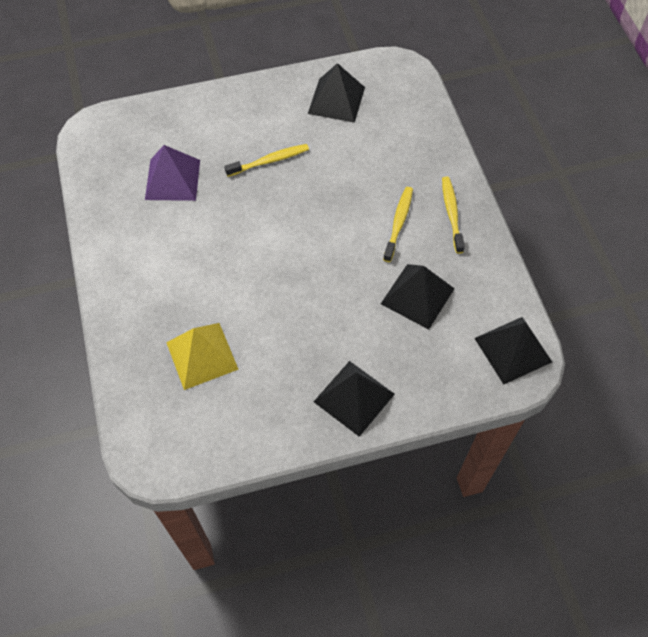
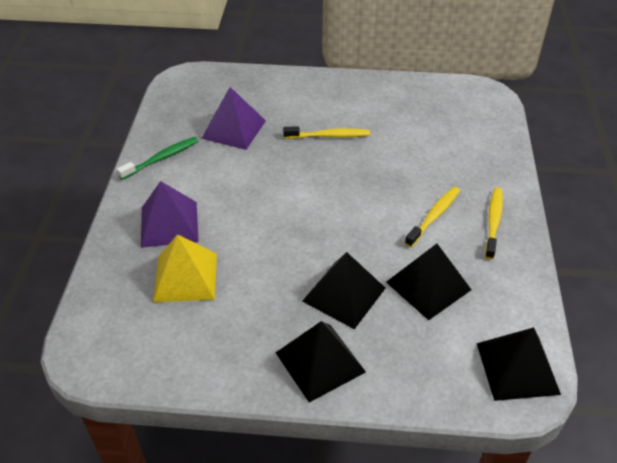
camera: 20 degrees right, 15 degrees down
black pyramid [308,63,365,123] -> black pyramid moved to [302,252,386,329]
none -> green toothbrush [117,137,198,180]
none -> purple pyramid [141,181,199,248]

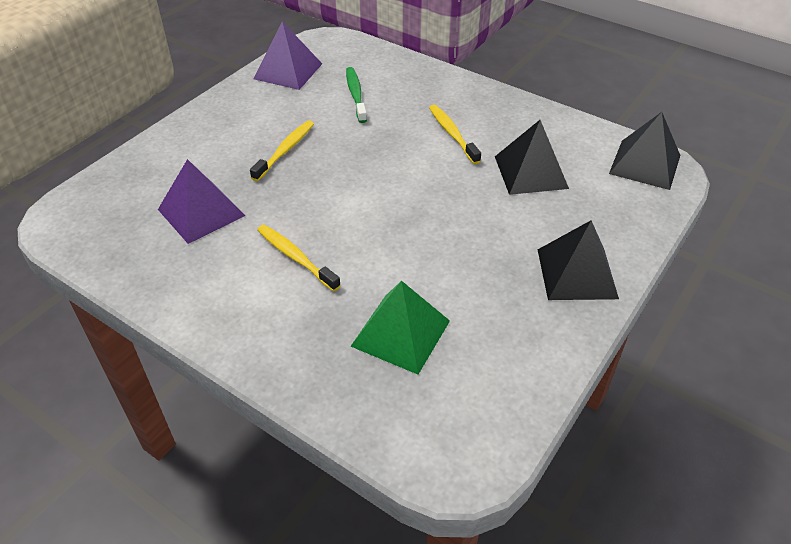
camera: 60 degrees left, 0 degrees up
green toothbrush [117,137,198,180] -> green toothbrush moved to [346,67,367,123]
purple pyramid [141,181,199,248] -> purple pyramid moved to [253,21,322,90]
yellow pyramid [153,234,217,302] -> green pyramid [350,281,450,374]
black pyramid [302,252,386,329] -> none
yellow toothbrush [485,188,503,259] -> yellow toothbrush moved to [257,225,341,291]

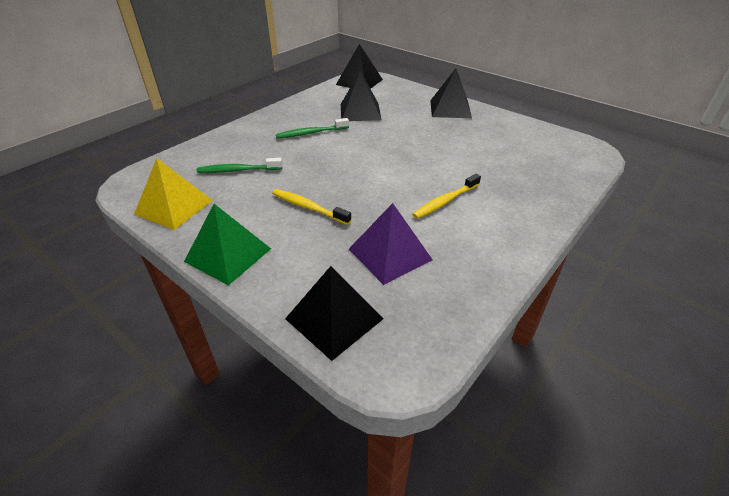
camera: 85 degrees left, 5 degrees down
purple pyramid [253,21,322,90] -> yellow pyramid [134,158,213,230]
green pyramid [350,281,450,374] -> green pyramid moved to [184,204,271,285]
yellow toothbrush [429,105,481,164] -> green toothbrush [276,118,349,139]
none -> black pyramid [285,266,384,361]

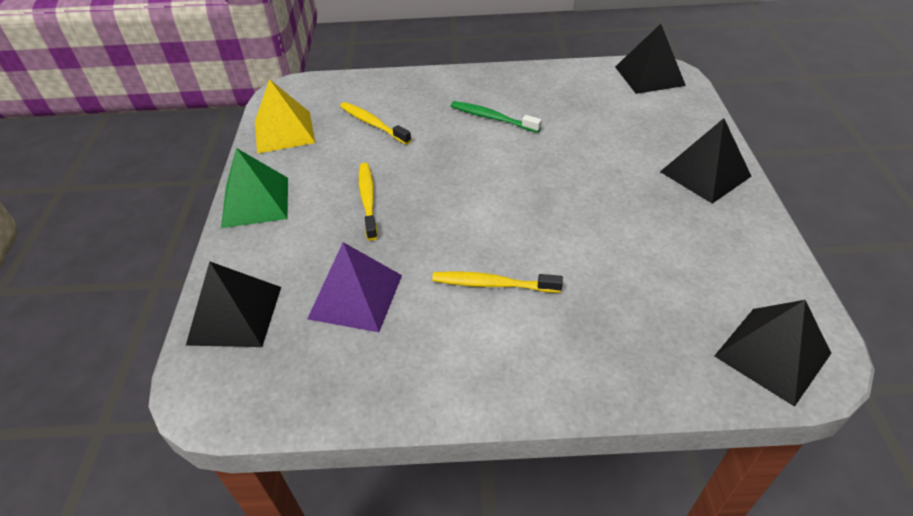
camera: 50 degrees right, 5 degrees up
green toothbrush [197,158,282,173] -> yellow toothbrush [340,102,411,145]
black pyramid [341,71,381,121] -> black pyramid moved to [714,300,831,407]

